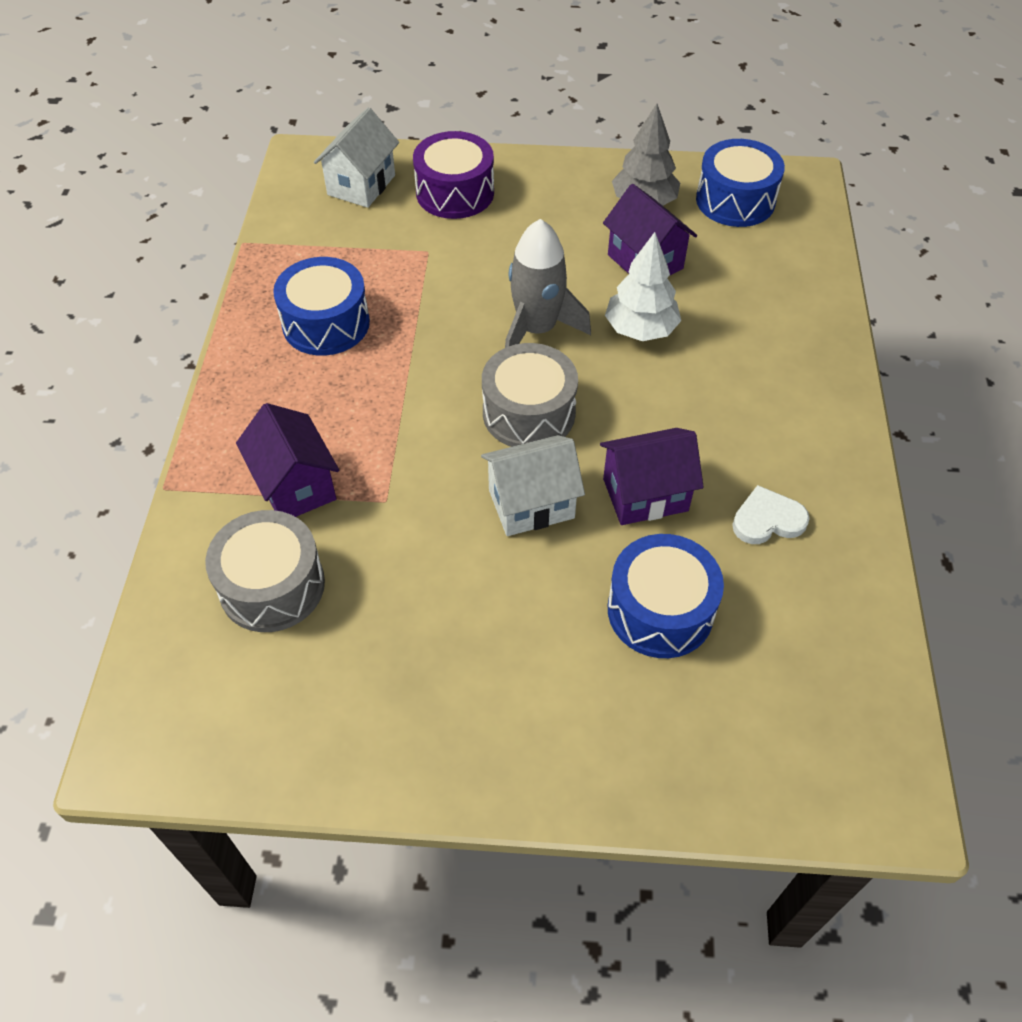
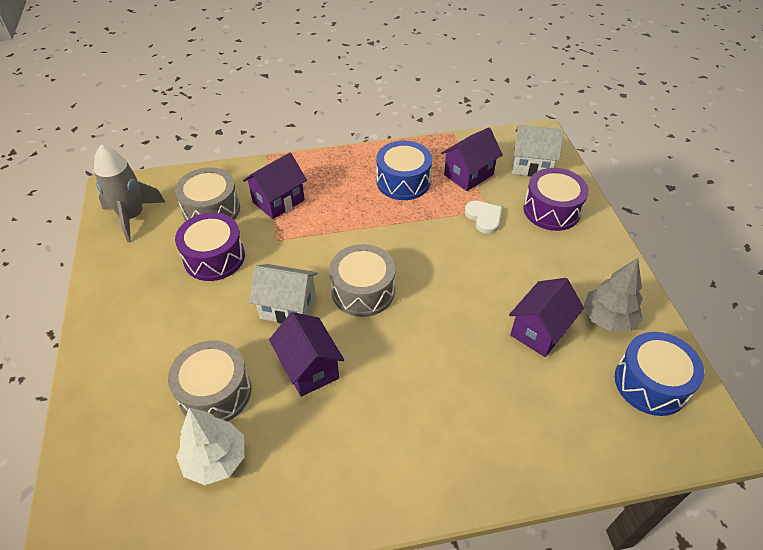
camera: 75 degrees right, 5 degrees down
white house [481,435,585,536] -> white house turned 45 degrees counterclockwise [250,264,318,324]
grey rocket [505,219,591,348] -> grey rocket moved to [94,145,165,242]
white tree [605,232,681,341] -> white tree moved to [176,408,245,485]
blue drum [608,534,724,658] -> grey drum [168,340,251,421]
white heart [732,485,810,544] -> white heart moved to [465,201,502,234]
none -> purple drum [175,212,245,281]
none -> purple house [441,128,503,191]

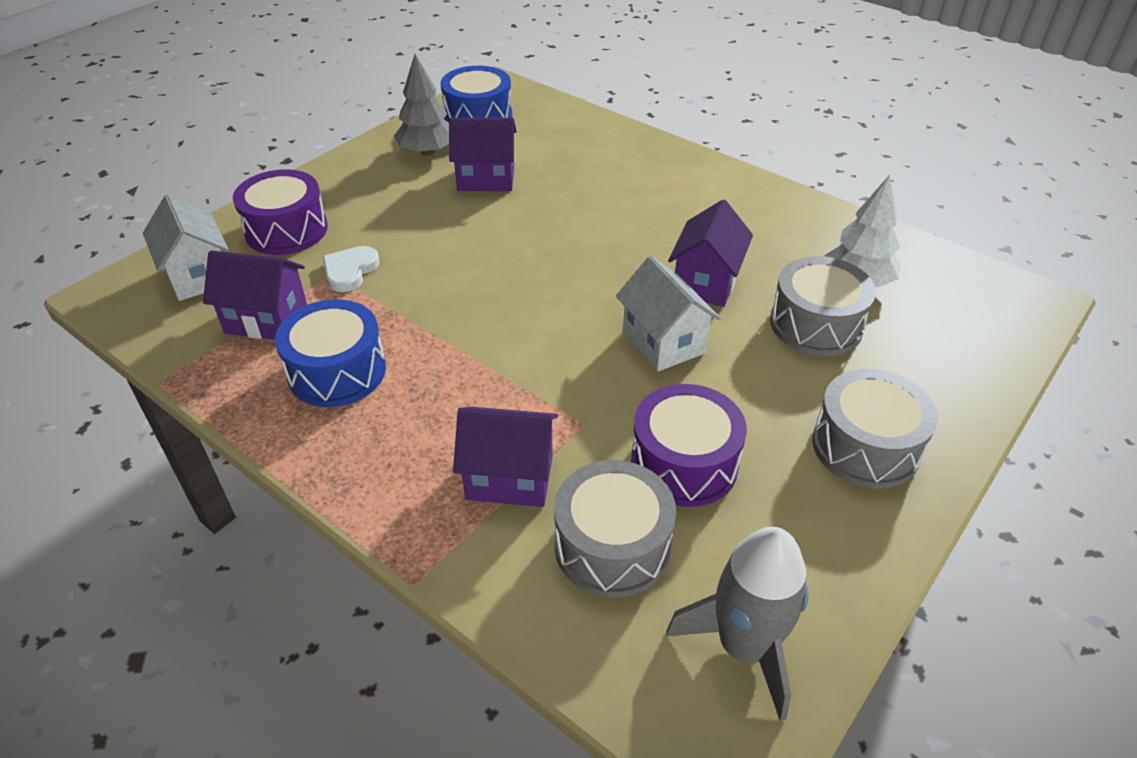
camera: 130 degrees left, 5 degrees down
grey drum [329,244,395,317] -> grey drum moved to [812,369,938,489]

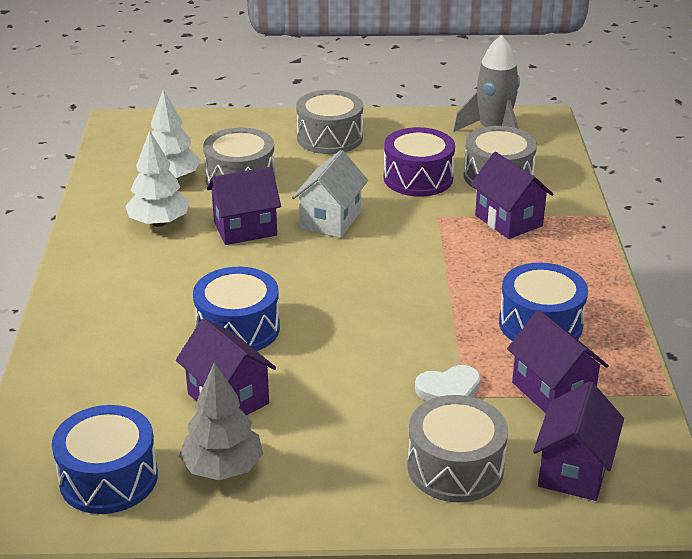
camera: 130 degrees left, 10 degrees down
white house [143,195,229,301] -> purple house [533,382,624,501]
purple drum [233,169,328,255] -> grey drum [408,395,508,502]
none -> white tree [125,130,190,227]
none -> blue drum [193,267,280,351]

